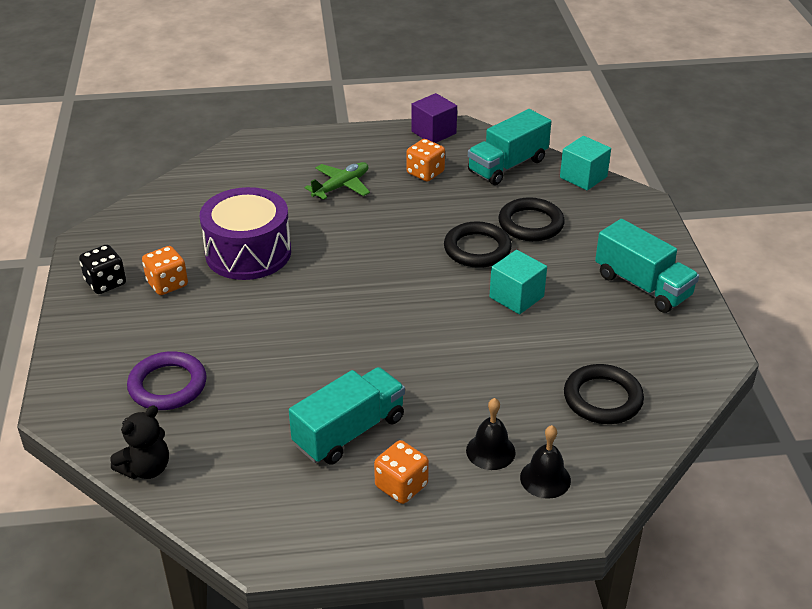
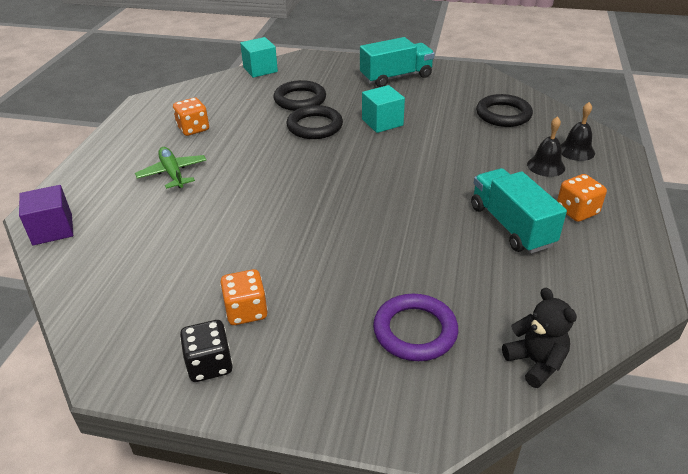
camera: 70 degrees left, 0 degrees up
purple drum [200,187,291,280] -> none
purple cube [411,93,457,143] -> purple cube moved to [19,185,73,245]
turquoise truck [468,109,551,185] -> none

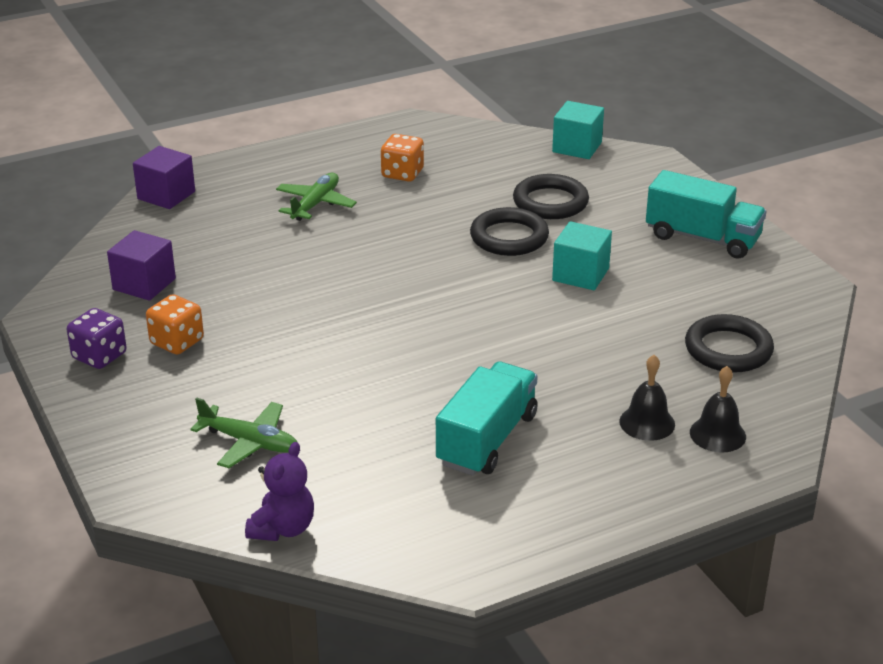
camera: 50 degrees right, 5 degrees down
black dice [180,320,233,382] -> purple dice [67,308,127,369]
purple ring [373,294,458,361] -> green plane [190,398,298,468]
black teddy bear [502,287,577,388] -> purple teddy bear [245,442,314,541]
orange dice [557,174,607,222] -> none
none -> purple cube [107,230,176,301]

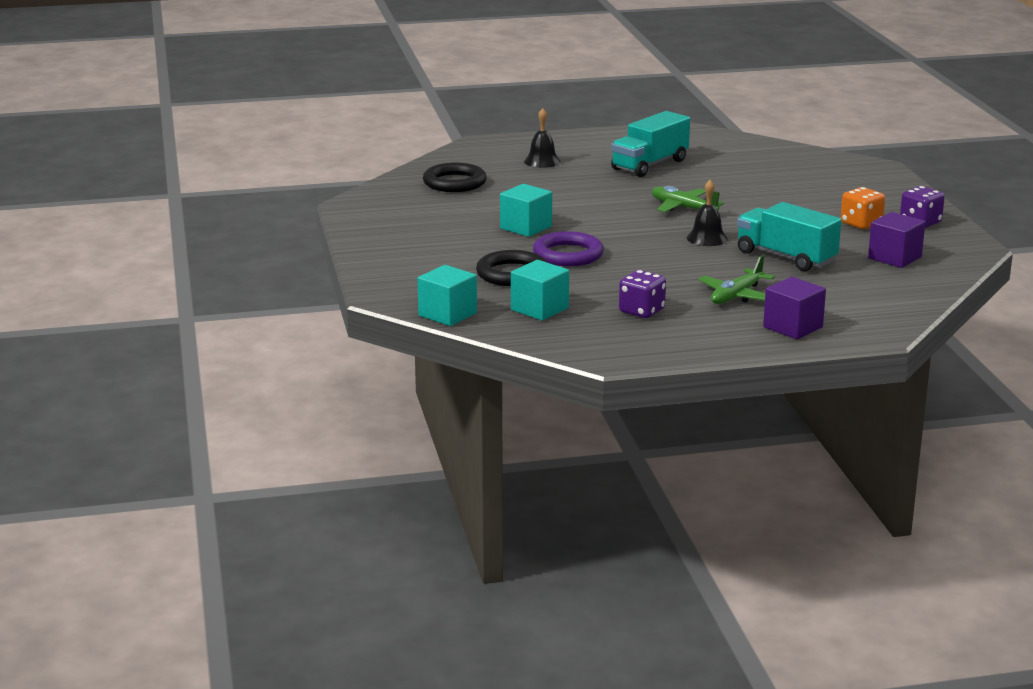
camera: 165 degrees left, 10 degrees down
purple cube [133,146,195,209] -> purple cube moved to [763,277,826,339]
green plane [190,398,298,468] -> green plane moved to [652,186,724,212]
purple teddy bear [245,442,314,541] -> none
orange dice [381,134,424,182] -> purple dice [619,270,666,318]
black ring [470,207,549,256] -> purple ring [533,231,604,266]
turquoise truck [646,170,766,259] -> turquoise truck moved to [737,202,841,271]
black bell [690,366,746,452] -> black bell moved to [687,180,728,246]
none -> turquoise cube [511,260,569,321]

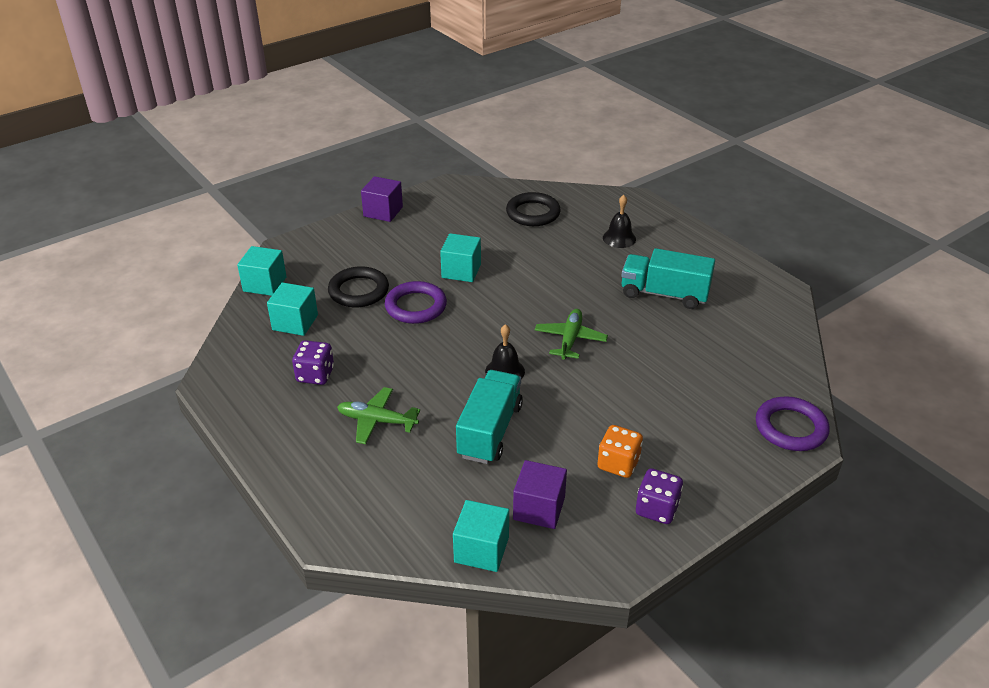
camera: 65 degrees right, 15 degrees up
purple cube [763,277,826,339] -> purple cube moved to [361,176,403,222]
none -> turquoise cube [453,500,509,572]
none -> purple ring [756,396,830,451]

